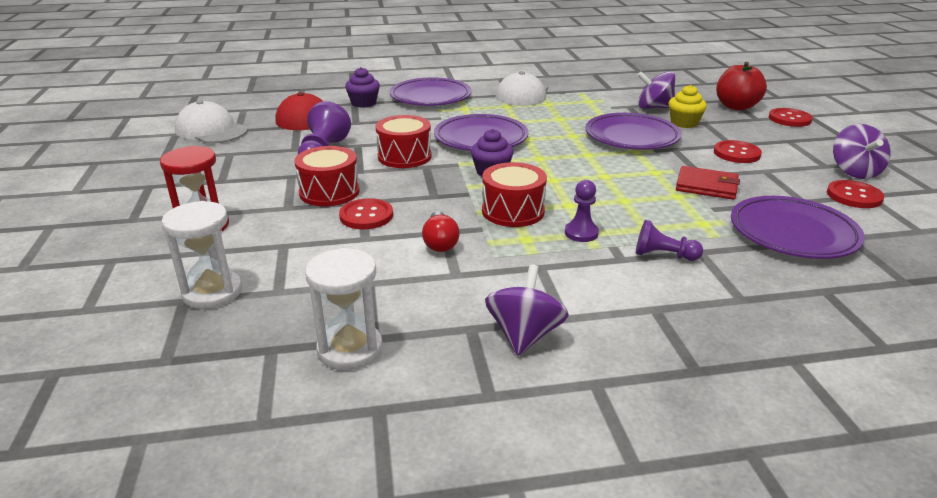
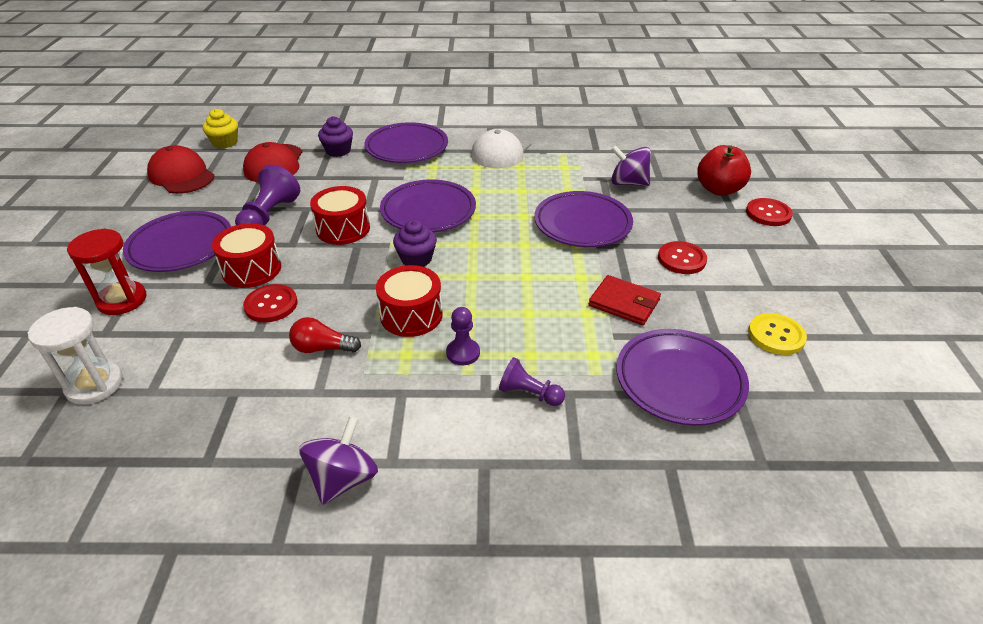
camera: 10 degrees right, 10 degrees up
white cap [175,100,248,144] -> red cap [147,145,214,194]
white hourglass [305,248,383,370] -> none
red light bulb [422,211,460,252] -> red light bulb turned 90 degrees clockwise [289,317,361,353]
yellow cupcake [668,85,707,128] -> yellow cupcake moved to [203,109,238,148]
red button [827,180,884,208] -> yellow button [748,313,807,355]
purple spinning top [833,124,891,179] -> none
none -> purple plate [123,211,231,272]

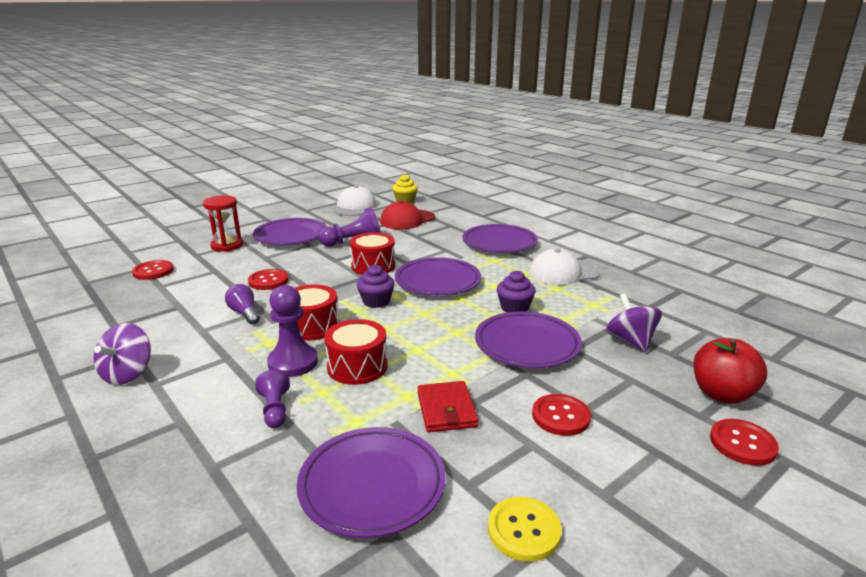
camera: 50 degrees right, 15 degrees down
white hourglass [28,307,123,405] -> red button [132,260,174,280]
red cap [147,145,214,194] -> white cap [334,185,377,216]
red drum [212,223,281,288] -> red drum moved to [324,319,388,385]
red light bulb [289,317,361,353] -> purple light bulb [225,284,260,324]
purple spinning top [299,416,378,505] -> purple spinning top turned 120 degrees clockwise [94,323,151,385]
purple cupcake [318,116,353,157] -> purple cupcake moved to [497,270,536,312]
purple pawn [446,307,480,365] -> purple pawn [267,285,318,377], size x1.63

